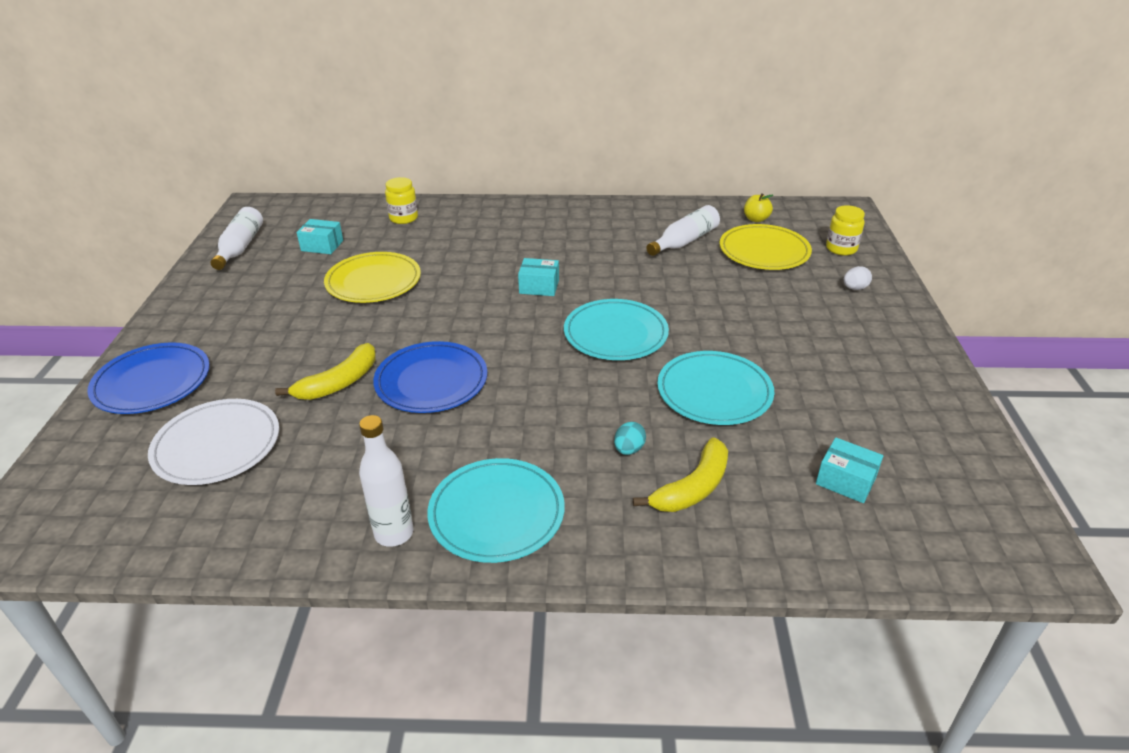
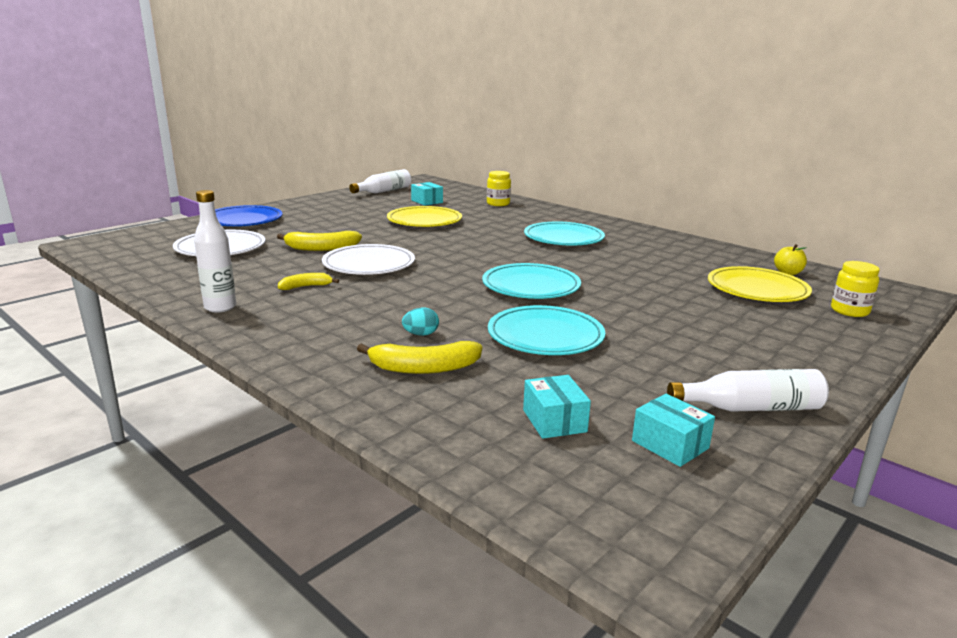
camera: 40 degrees right, 15 degrees down
blue plate [373,341,487,413] -> white plate [322,244,415,275]
turquoise plate [427,458,565,563] -> turquoise plate moved to [524,221,605,246]
turquoise box [518,258,559,296] -> turquoise box moved to [632,394,715,467]
white bottle [646,205,720,256] -> white bottle moved to [667,369,829,412]
white egg [844,266,872,290] -> none
none -> yellow banana [278,273,339,290]

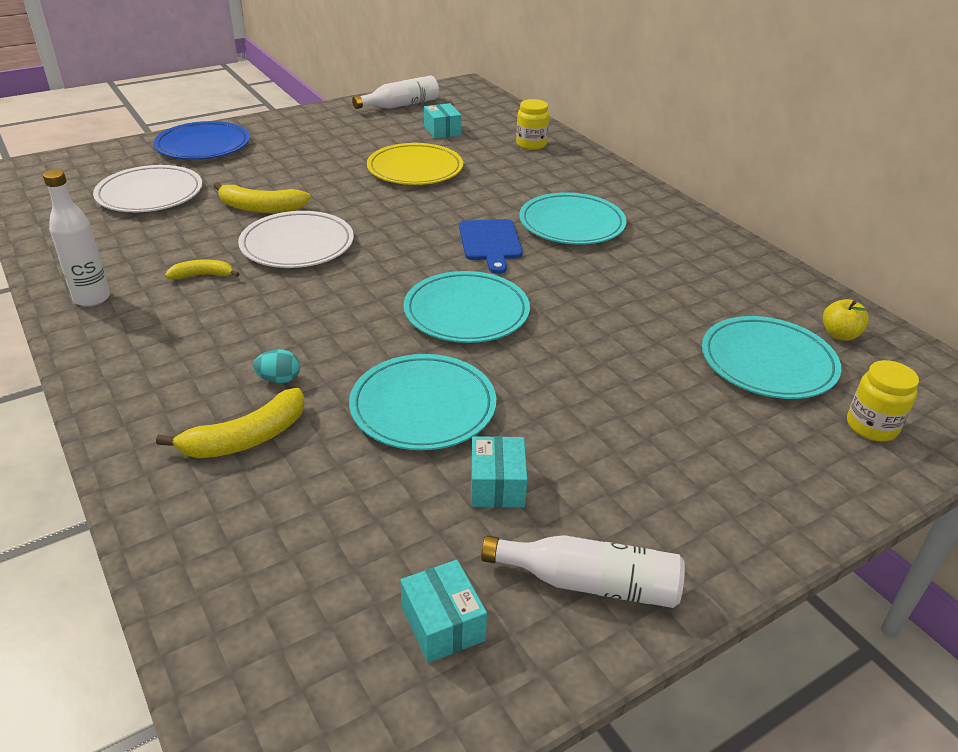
camera: 15 degrees right, 15 degrees up
yellow banana [357,341,482,374] -> yellow banana turned 45 degrees counterclockwise [156,388,305,458]
turquoise box [523,375,591,439] -> turquoise box moved to [471,436,527,507]
yellow plate [708,266,812,302] -> turquoise plate [702,316,841,399]
none -> blue cutting board [459,219,523,274]

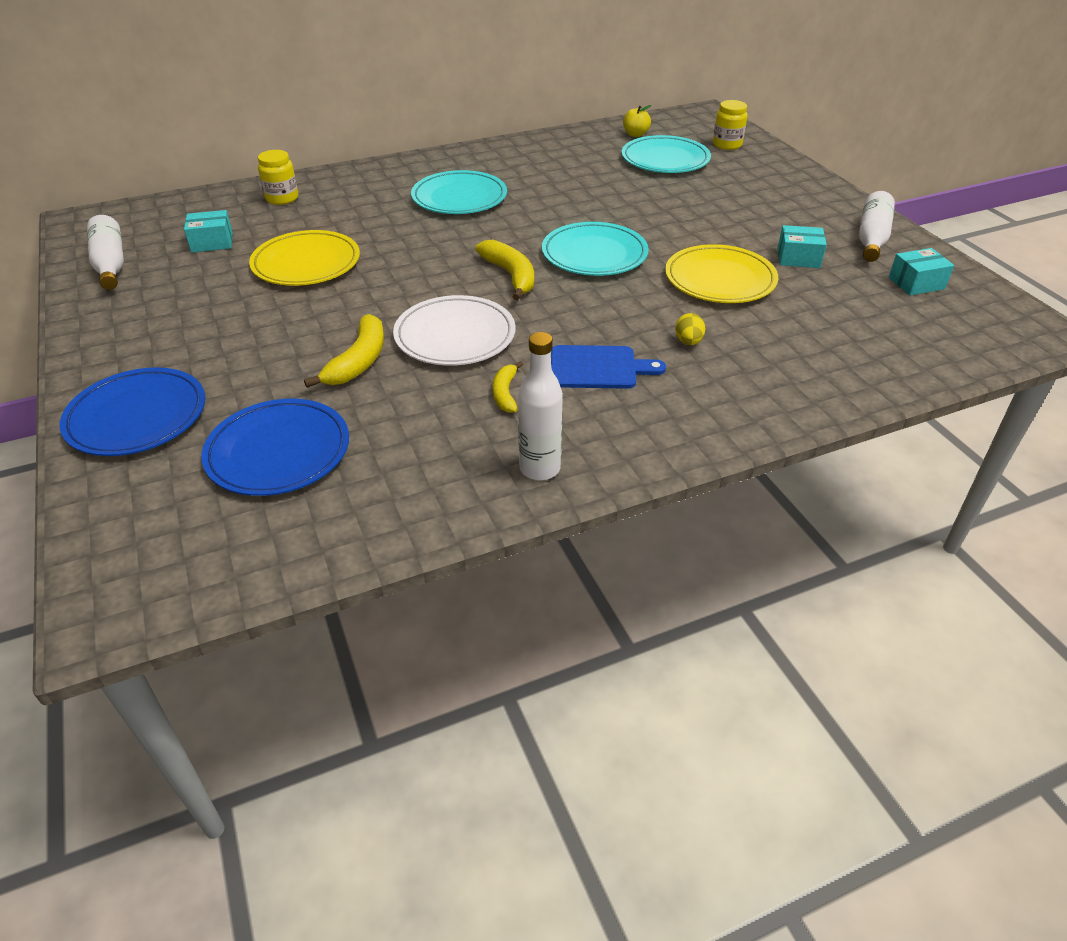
camera: 80 degrees left, 5 degrees up
white plate [93,165,202,212] -> blue plate [201,399,349,496]
yellow banana [156,388,305,458] -> yellow banana moved to [475,240,534,300]
turquoise egg [253,349,300,383] -> yellow egg [675,313,706,345]
turquoise plate [349,354,496,450] -> yellow plate [665,244,778,303]
blue cutting board [459,219,523,274] -> blue cutting board moved to [551,345,666,389]

